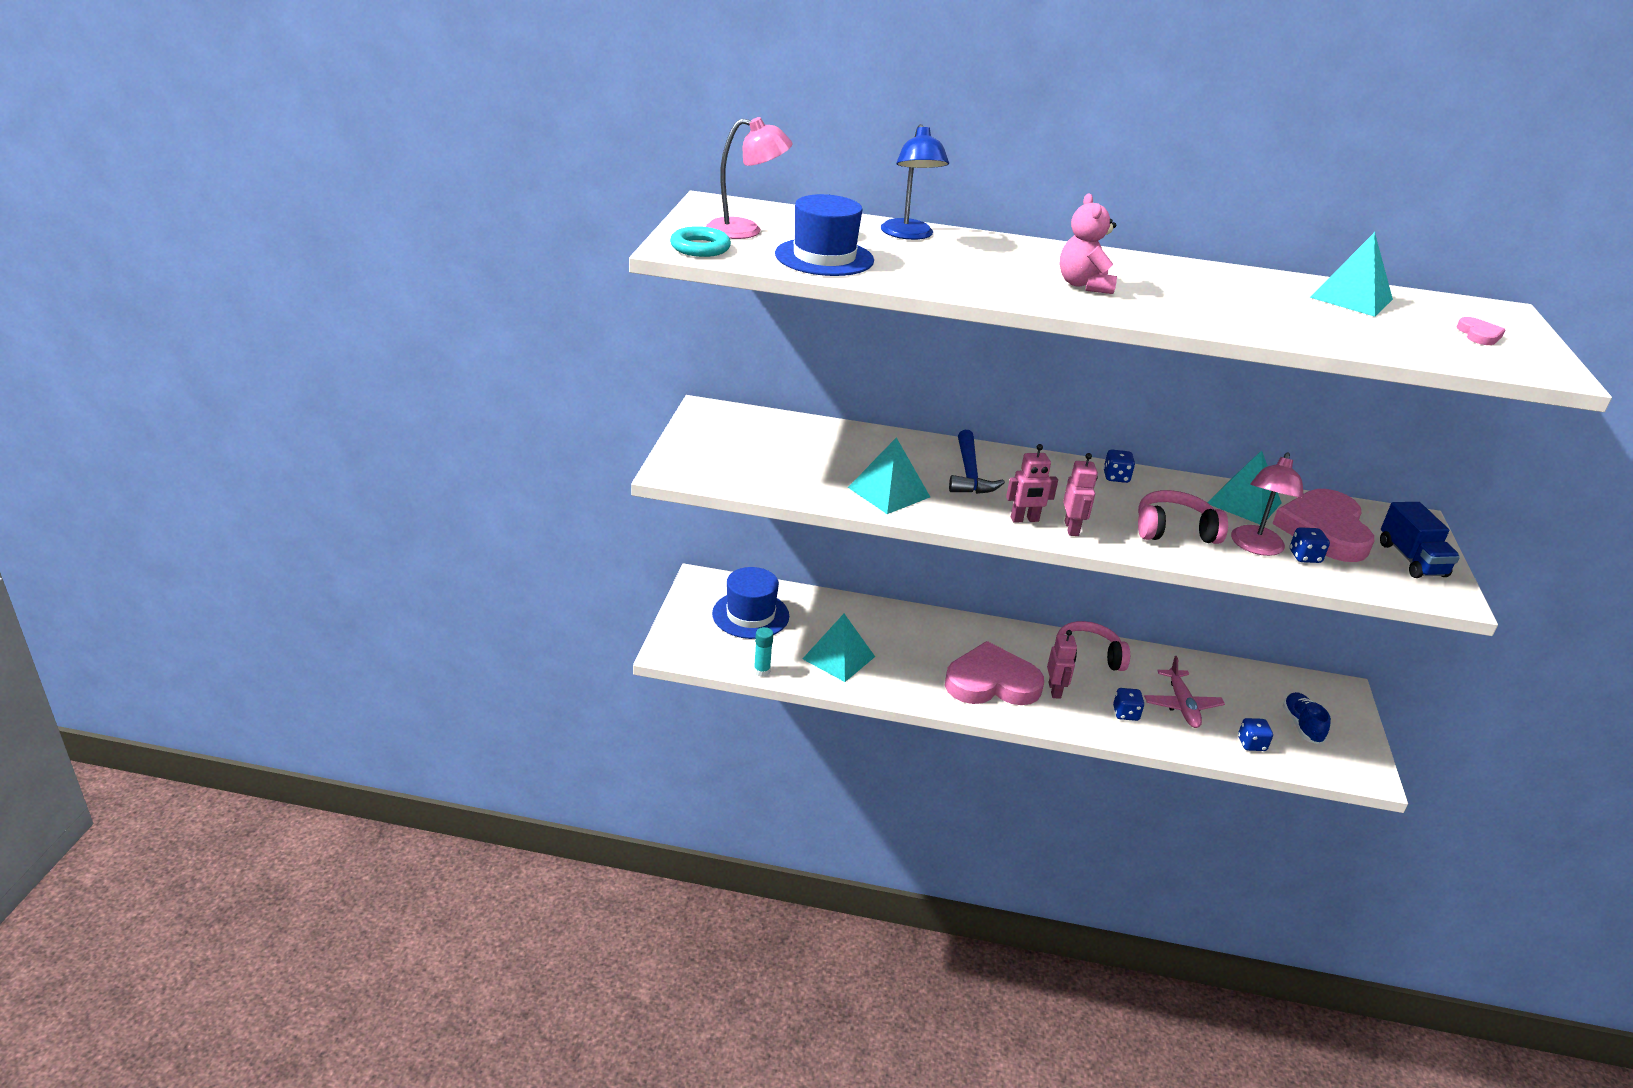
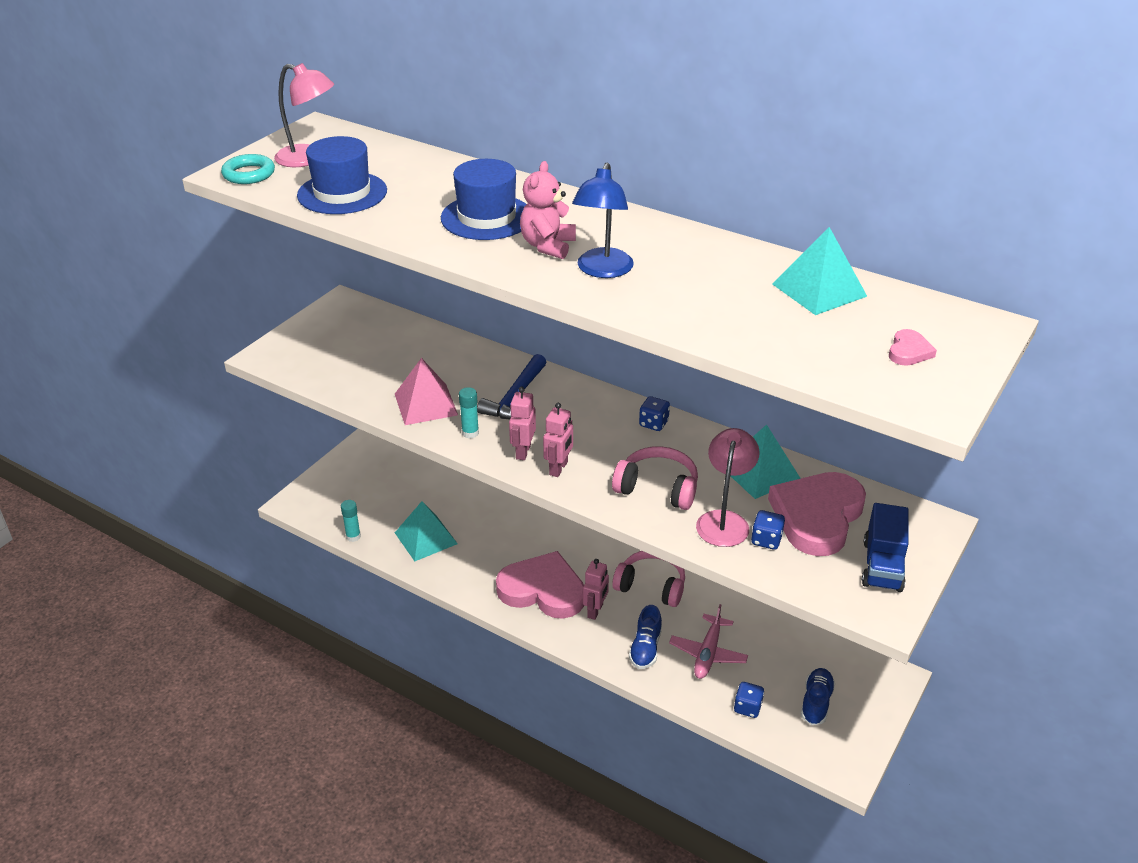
camera: 25 degrees right, 5 degrees up
blue hat [712,567,789,639] -> blue hat moved to [441,159,527,240]
turquoise pyramid [848,437,930,514] -> pink pyramid [395,358,458,425]
blue lamp [881,124,949,240] -> blue lamp moved to [572,163,634,278]
pink robot [1006,444,1058,523] -> pink robot turned 90 degrees clockwise [509,387,536,460]
blue dice [1113,688,1144,721] -> blue shoe [629,605,662,669]
pink lamp [1231,452,1304,556] -> pink lamp turned 150 degrees clockwise [696,428,760,547]
none -> turquoise glue stick [459,387,479,439]

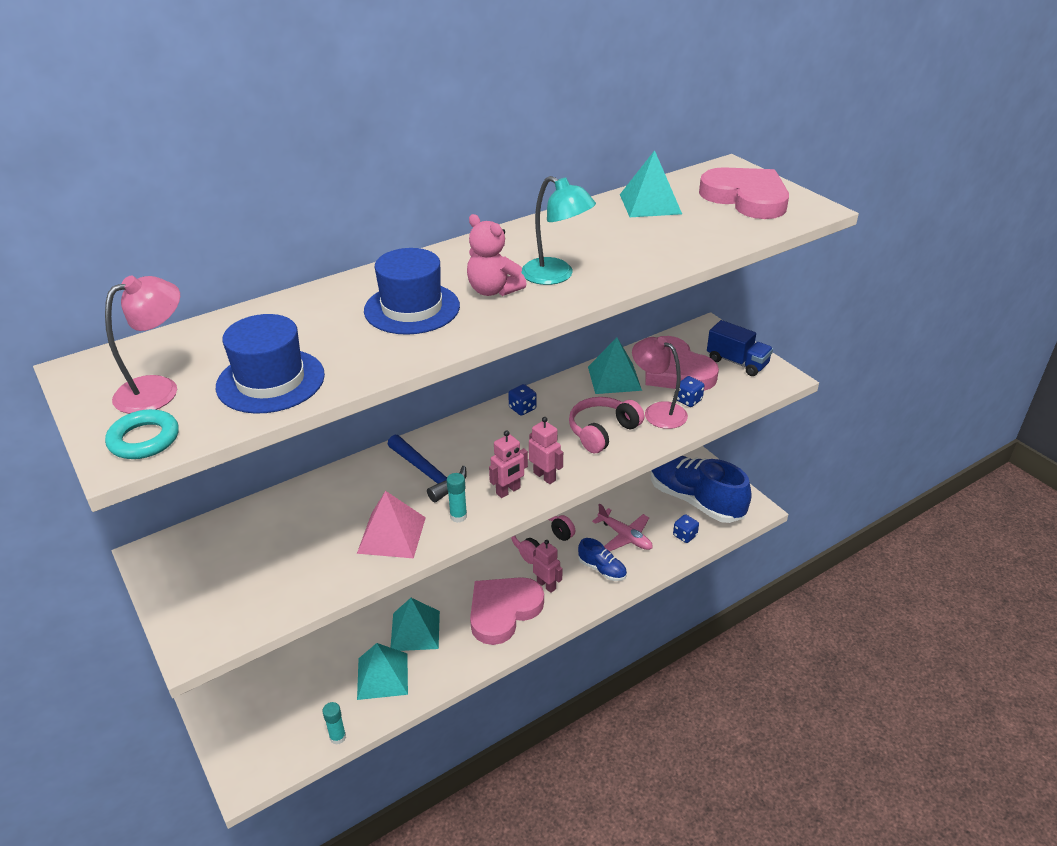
camera: 65 degrees left, 0 degrees up
pink robot [509,387,536,460] -> pink robot turned 75 degrees counterclockwise [489,430,528,498]
blue lamp [572,163,634,278] -> turquoise lamp [521,176,596,285]
blue shoe [801,668,835,725] -> blue shoe [651,456,752,523], size x2.15
pink heart [889,329,937,366] -> pink heart [699,167,789,219], size x2.48
none -> turquoise pyramid [390,598,440,651]

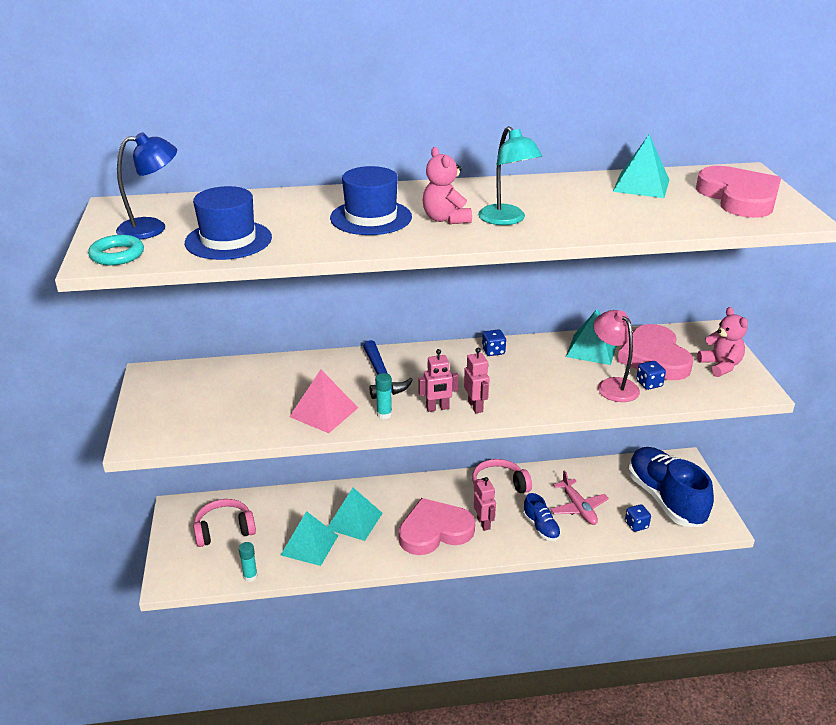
camera: 25 degrees right, 5 degrees down
pink lamp [105,276,180,414] -> blue lamp [116,132,177,240]
pink headphones [569,397,644,454] -> pink headphones moved to [193,499,256,547]
blue truck [707,320,773,376] -> pink teddy bear [697,307,748,377]

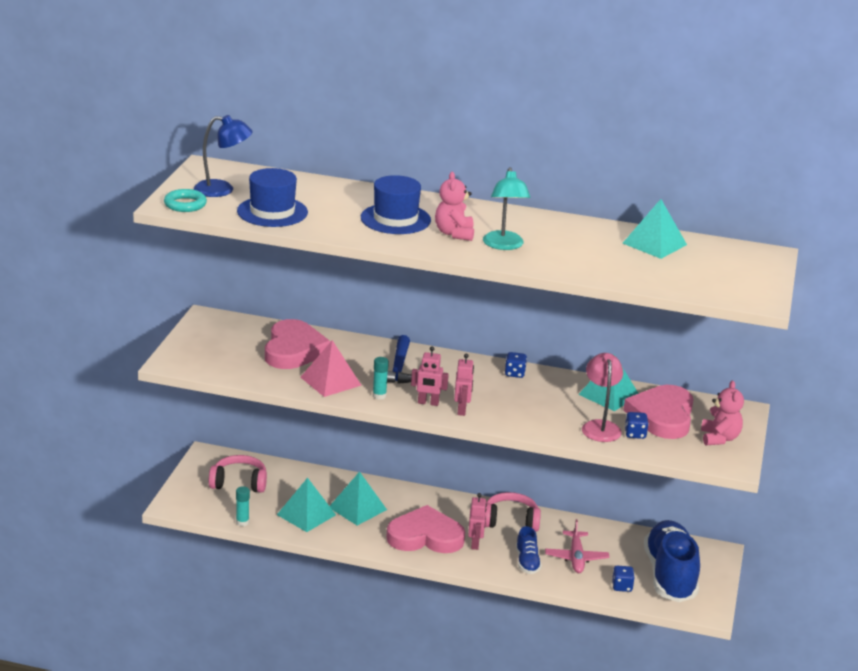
camera: 20 degrees right, 5 degrees down
pink heart [696,166,781,218] -> pink heart moved to [265,319,331,369]

